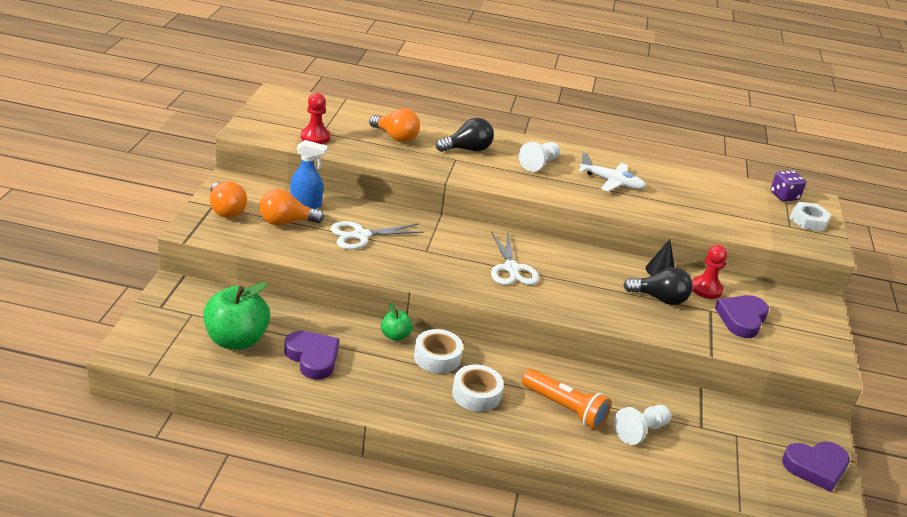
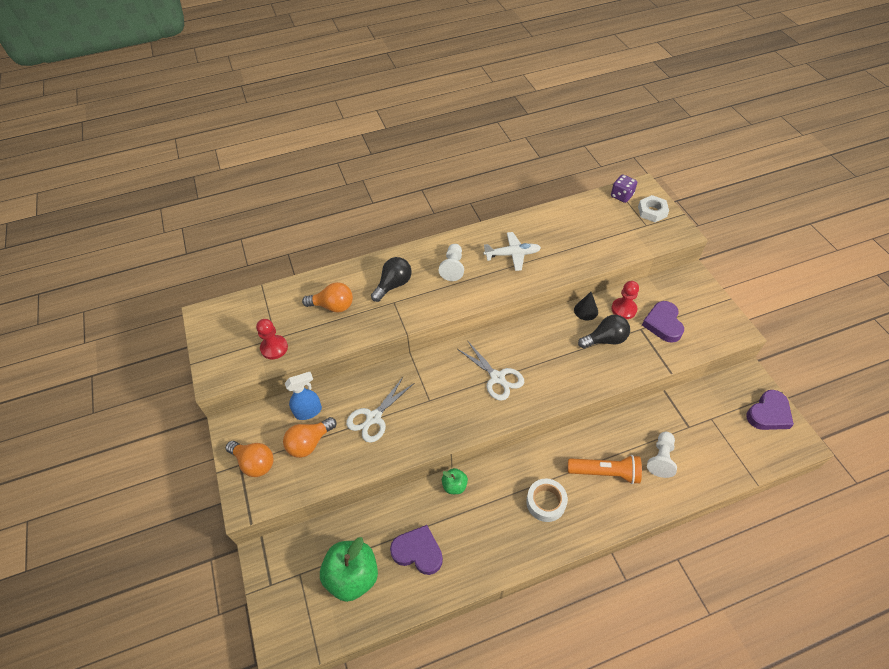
camera: 25 degrees left, 20 degrees up
white tape [414,329,463,373] -> none

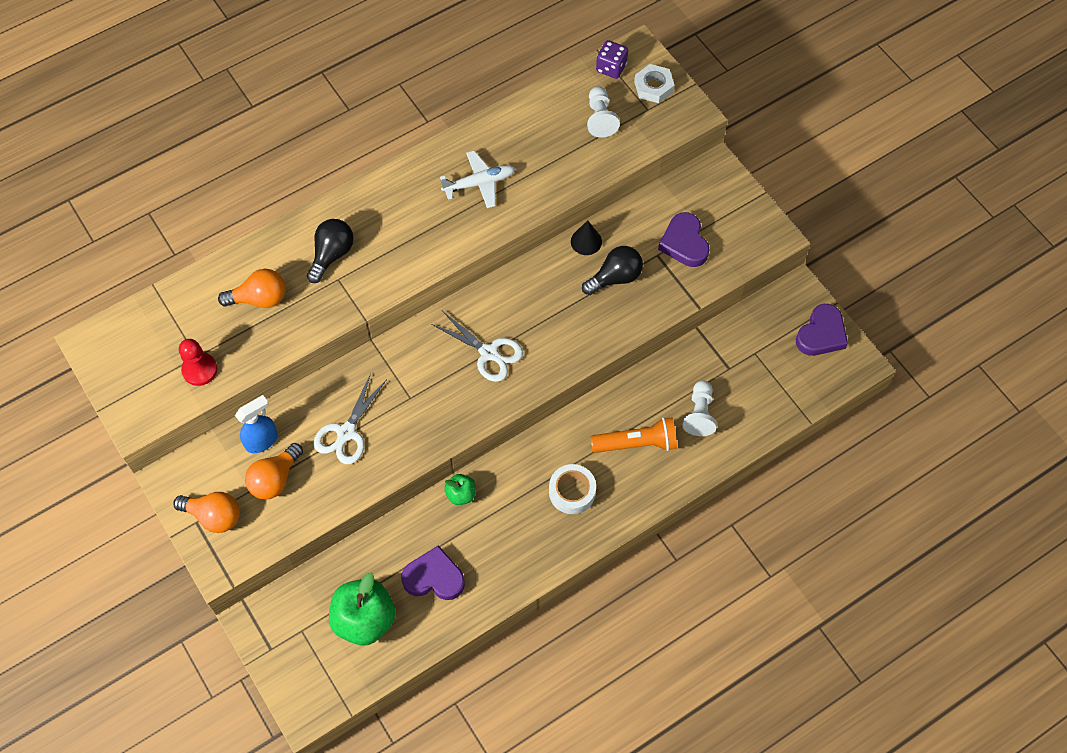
camera: 15 degrees left, 10 degrees up
white pawn [439,244,464,281] -> white pawn moved to [587,86,620,138]
red pawn [611,281,639,319] -> none

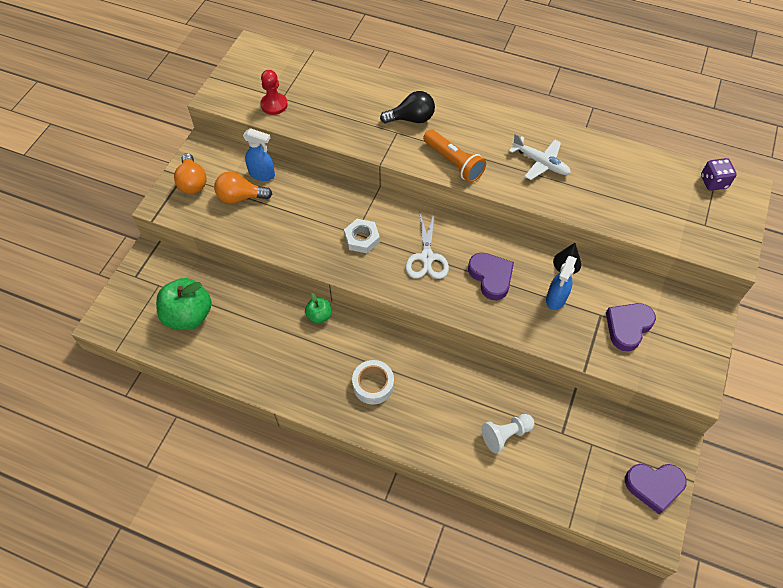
camera: 55 degrees right, 5 degrees down
orange light bulb [218,269,285,308] -> none
white scissors [314,373,387,464] -> none
purple heart [401,545,465,600] -> purple heart moved to [468,253,514,300]
black light bulb [582,246,643,295] -> blue spray bottle [546,256,577,310]
white pawn [587,86,620,138] -> none
orange flashlight [590,417,677,453] -> orange flashlight moved to [423,129,486,183]
white nut [634,64,674,103] -> white nut moved to [344,219,380,253]

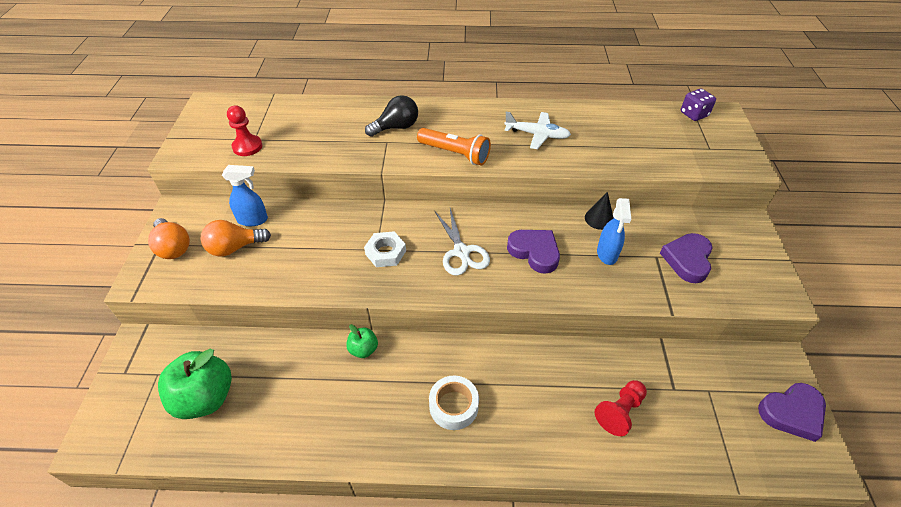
camera: 20 degrees left, 10 degrees down
white pawn [481,414,534,453] -> red pawn [594,380,647,436]

